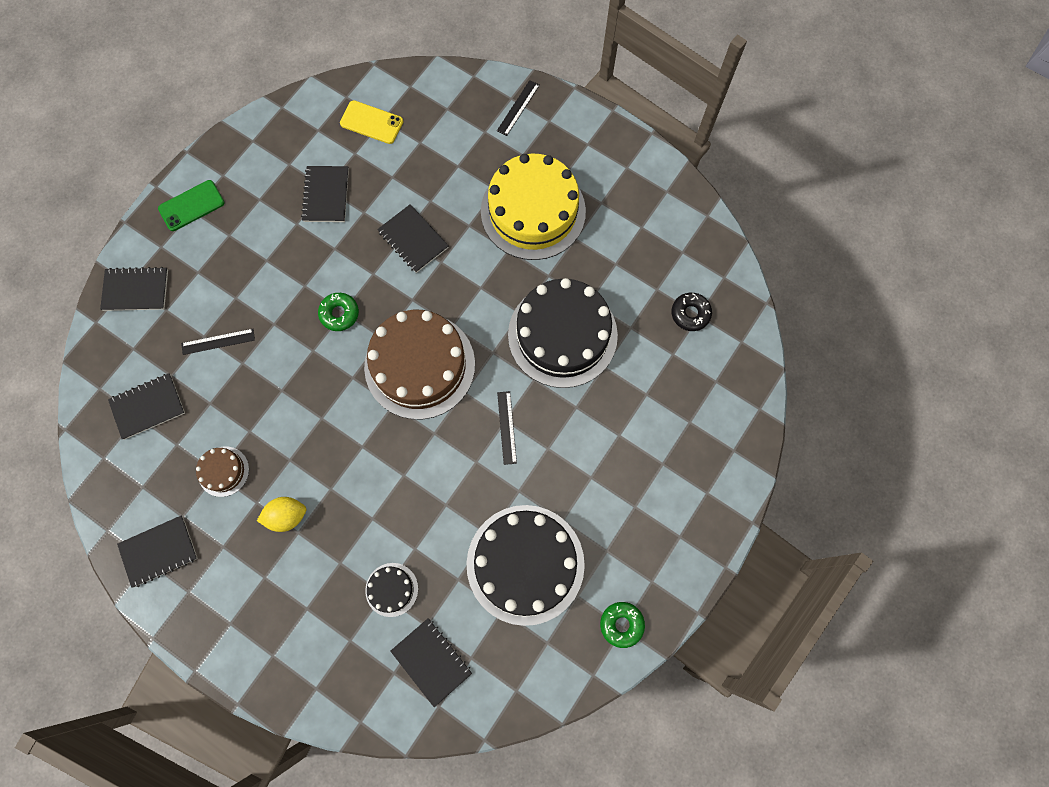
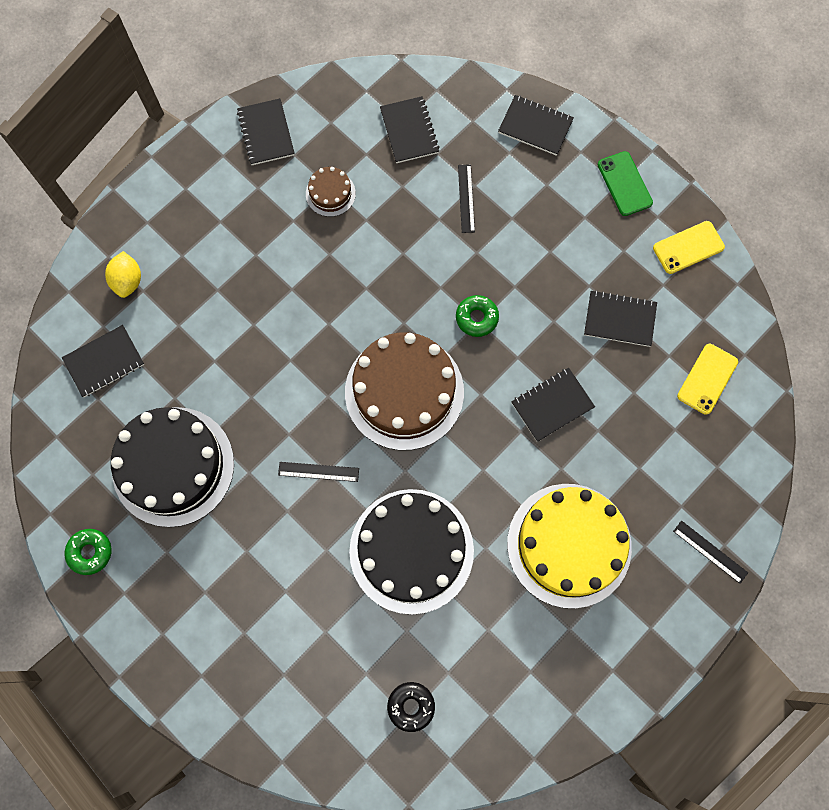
camera: 100 degrees right, 0 degrees up
black notebook [100,267,168,311] -> black notebook turned 75 degrees counterclockwise [498,95,574,156]
yellow lemon [257,497,306,532] -> yellow lemon moved to [105,251,141,298]
black cake [365,563,418,617] -> none
none -> yellow phone [653,221,725,274]

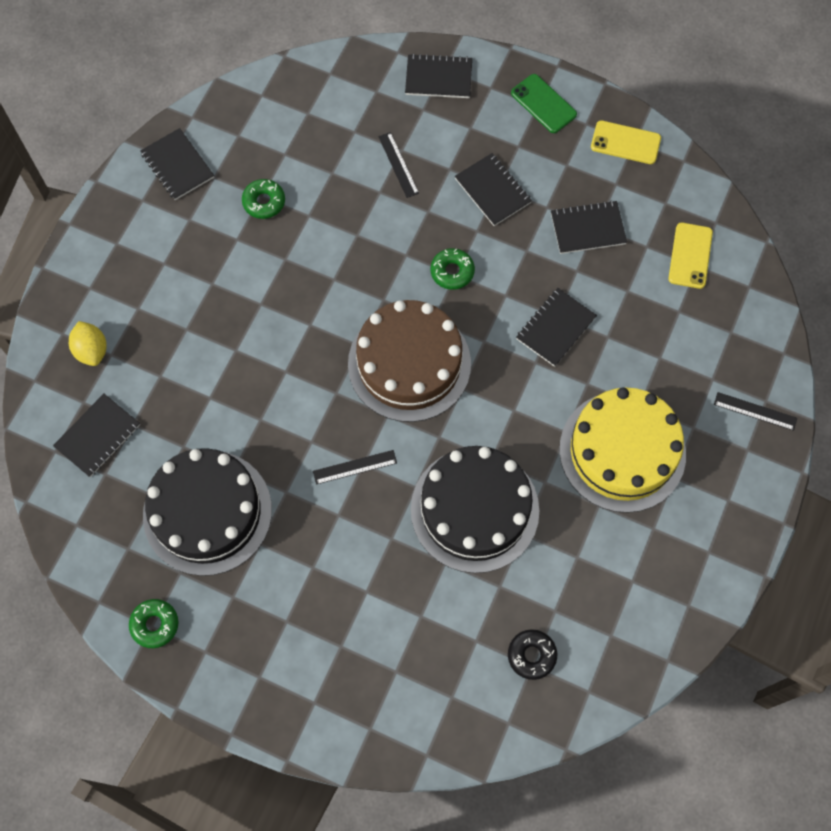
camera: 20 degrees left, 5 degrees down
brown cake [306,167,356,217] -> green donut [242,179,285,219]
black notebook [380,96,440,163] -> black notebook moved to [455,153,532,226]
yellow phone [653,221,725,274] -> yellow phone turned 60 degrees clockwise [591,120,661,164]

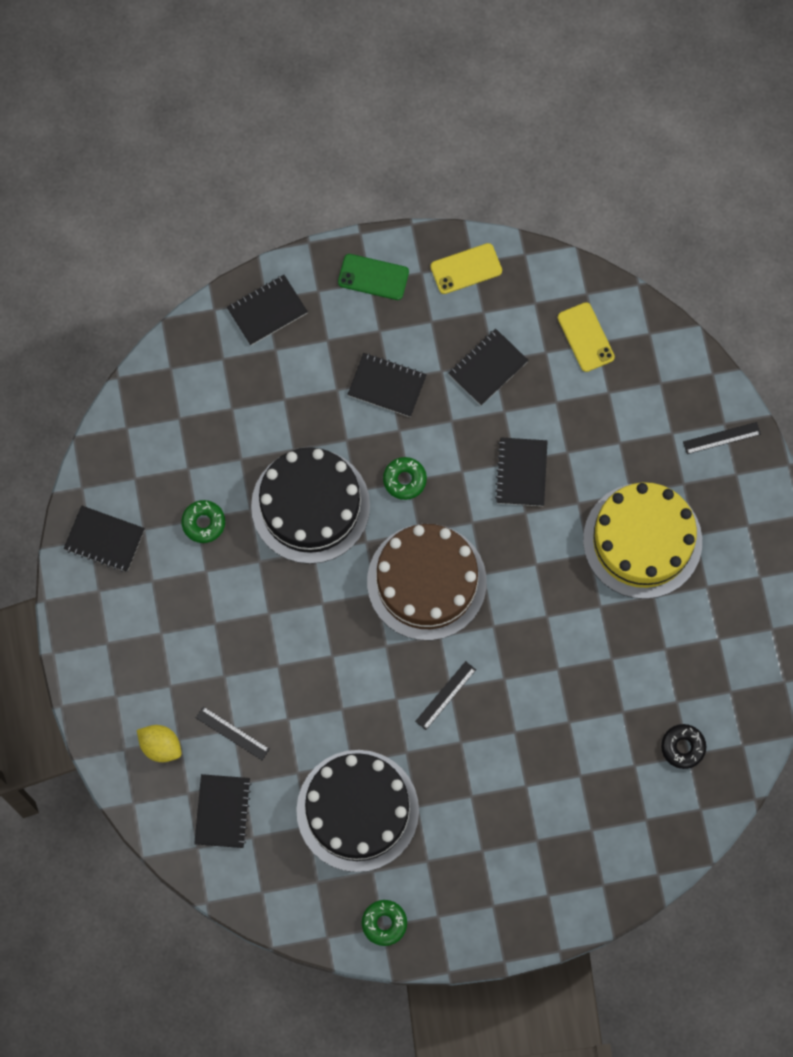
camera: 35 degrees left, 5 degrees up
black ruler [378,132,419,198] -> black ruler moved to [196,706,270,760]
black cake [411,446,539,573] -> black cake moved to [251,447,370,564]

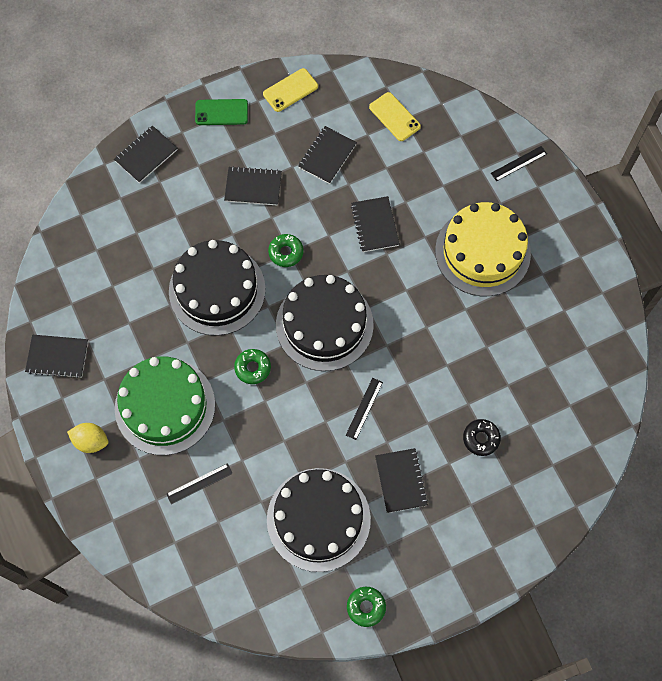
camera: 15 degrees left, 5 degrees down
yellow lemon [137,725,182,762] -> yellow lemon moved to [67,423,108,453]
green donut [181,500,225,543] -> green donut moved to [234,349,271,384]
black notebook [194,774,252,848] -> black notebook moved to [375,448,428,513]
black ruler [196,706,270,760] -> black ruler turned 45 degrees counterclockwise [167,463,233,504]
brown cake [367,524,487,640] -> black cake [276,275,374,371]
black donut [661,724,706,769] -> black donut moved to [463,419,501,456]
none -> green cake [115,356,215,455]

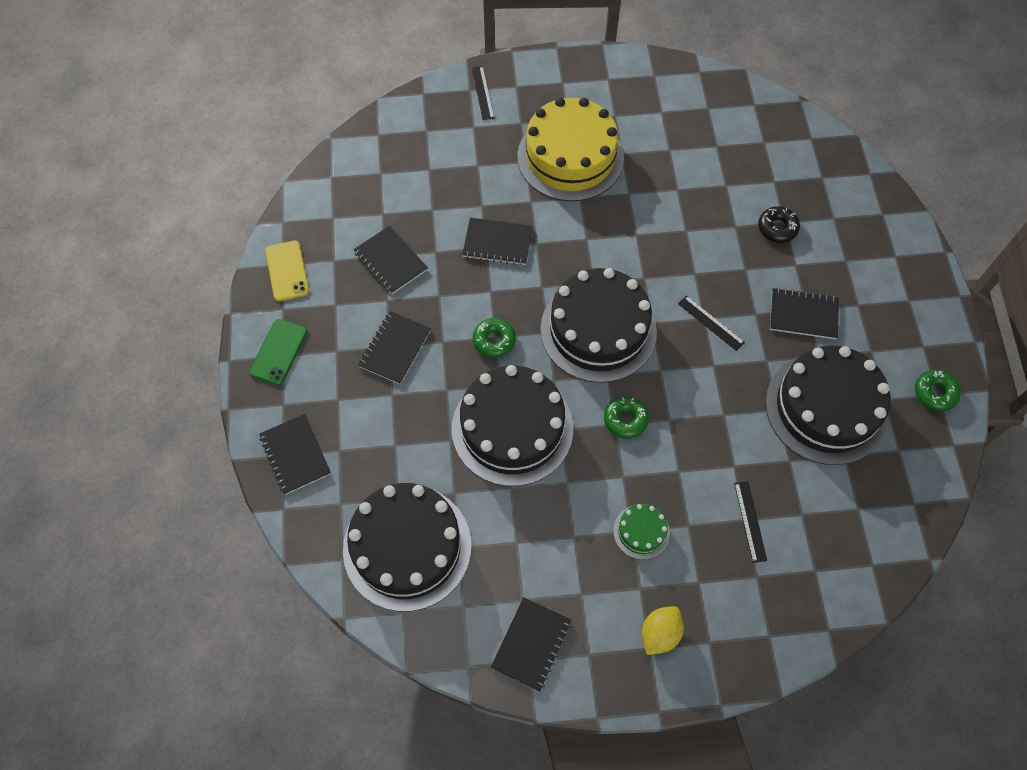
camera: 70 degrees left, 5 degrees down
green cake [115,356,215,455] -> green cake [613,504,670,560], size x0.44
yellow phone [369,92,421,141] -> none
none -> black cake [343,483,471,612]

